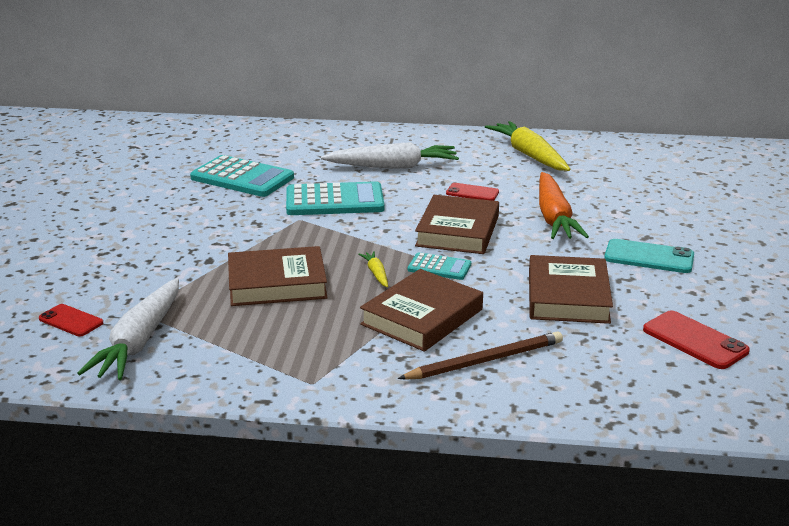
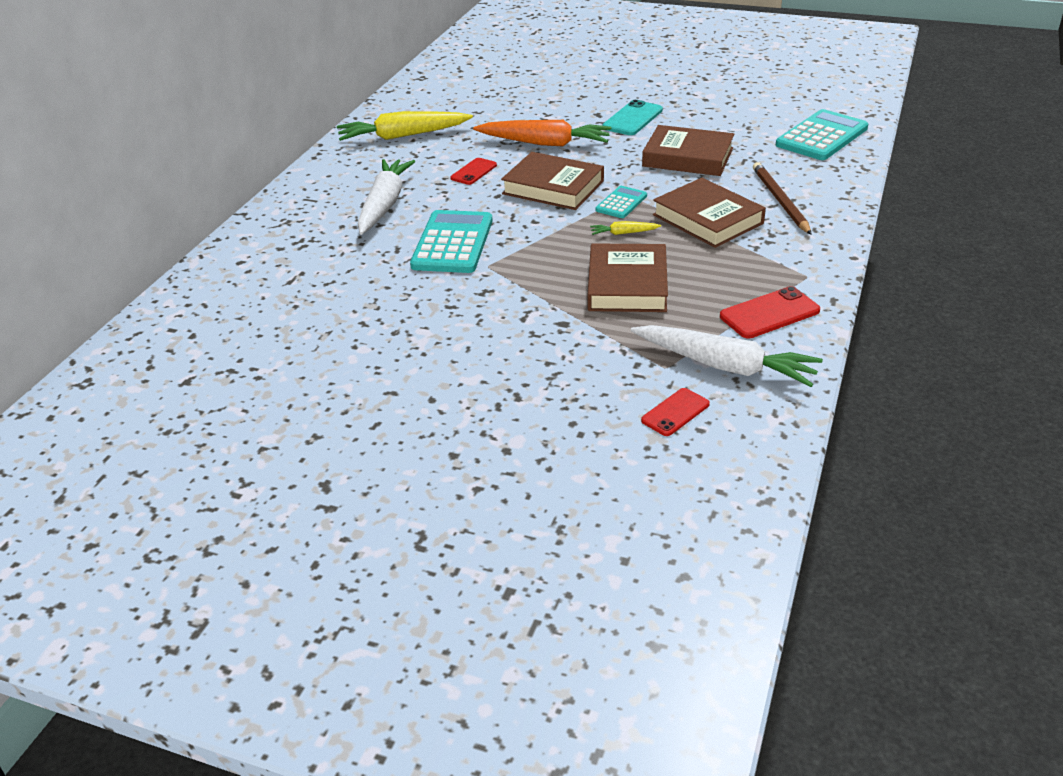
camera: 75 degrees left, 10 degrees up
turquoise calculator [190,155,294,197] -> turquoise calculator moved to [776,109,868,160]
red phone [643,310,750,369] -> red phone moved to [720,286,820,338]

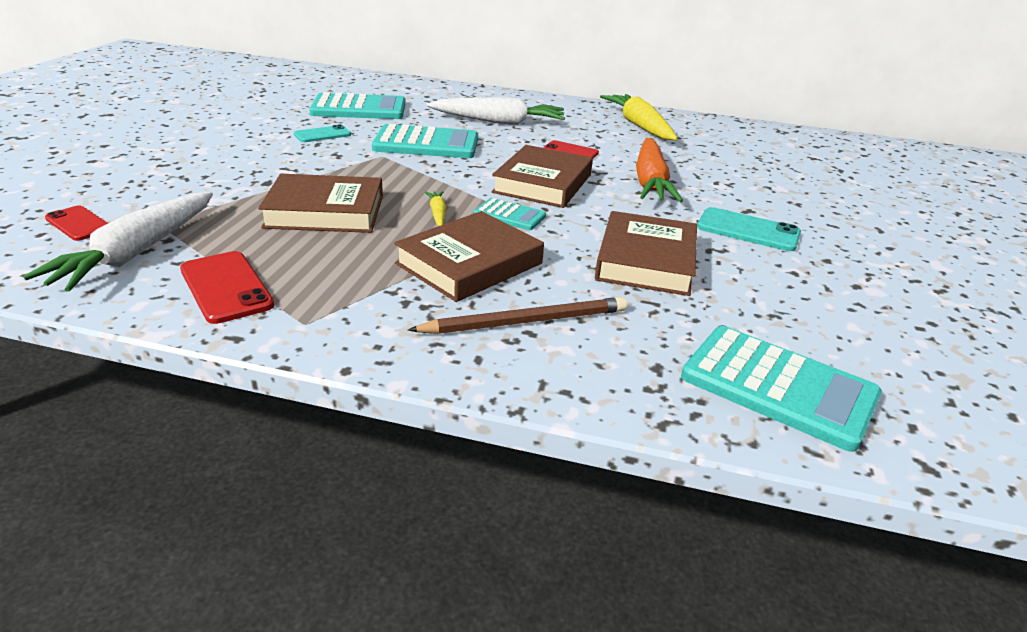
camera: 80 degrees right, 5 degrees down
none -> turquoise phone [294,125,351,142]
none -> turquoise calculator [309,92,406,119]

